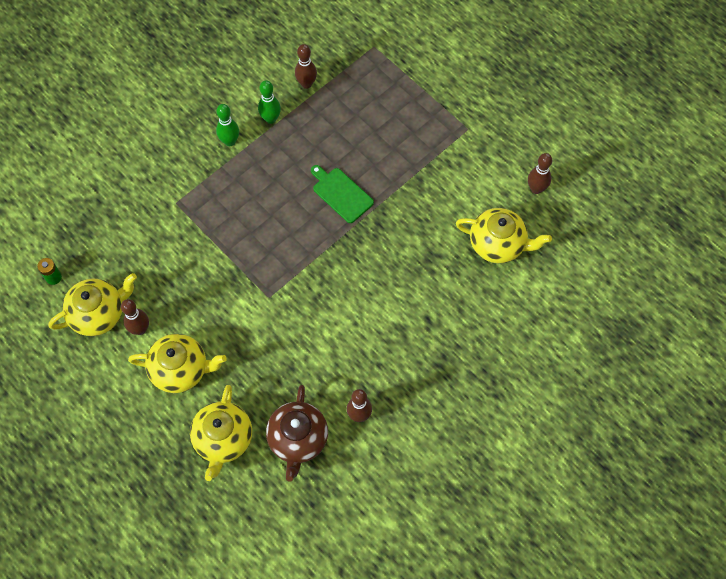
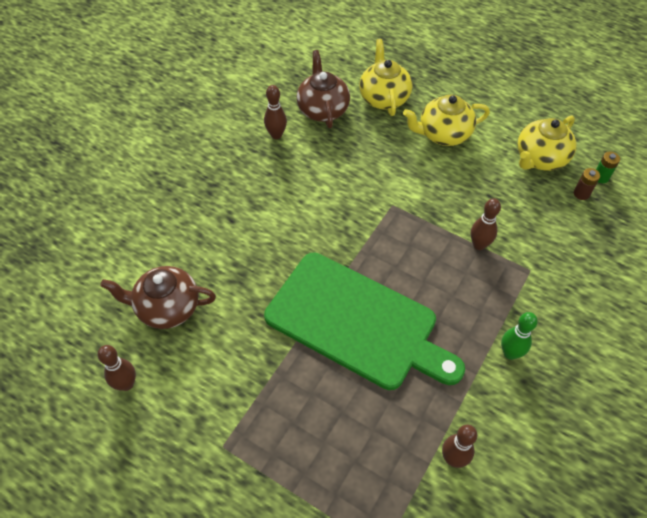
camera: 165 degrees right, 10 degrees down
brown bowling pin [121,299,149,335] -> brown bowling pin moved to [471,198,501,250]
green bowling pin [258,80,281,124] -> none
green cutting board [311,165,374,223] -> green cutting board [264,253,465,390], size x2.32
yellow teapot [456,208,552,263] -> brown teapot [100,266,216,329]
none -> brown battery [574,168,600,200]

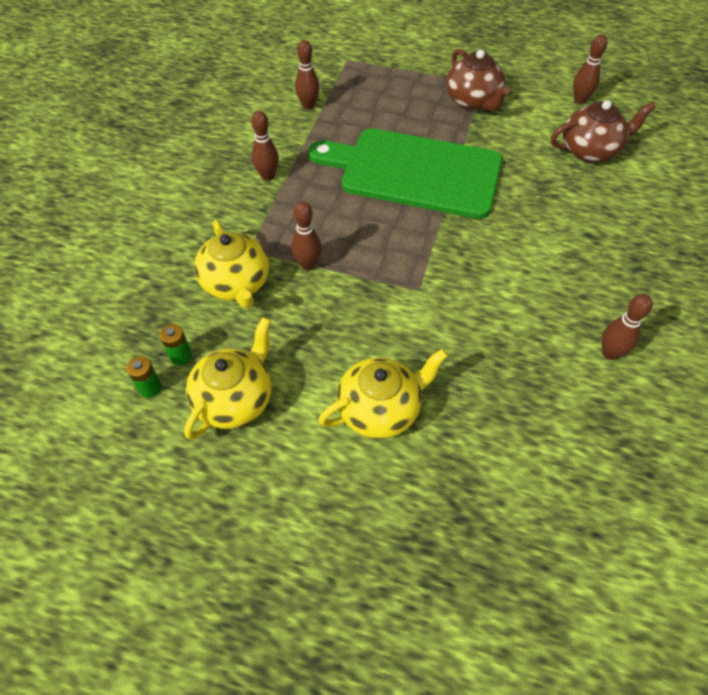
camera: 165 degrees right, 0 degrees up
brown teapot [297,50,350,128] -> brown teapot moved to [446,49,510,111]
yellow teapot [359,39,412,116] -> yellow teapot moved to [194,220,269,308]
green bowling pin [501,312,538,360] -> brown bowling pin [251,111,279,181]
brown battery [574,168,600,200] -> green battery [160,324,192,365]

